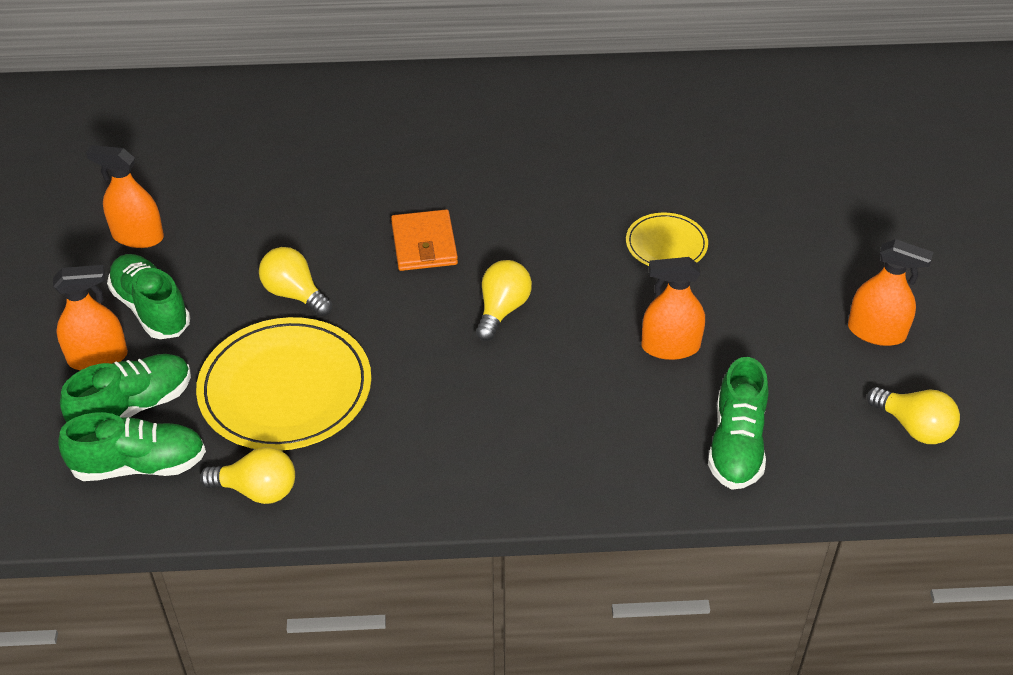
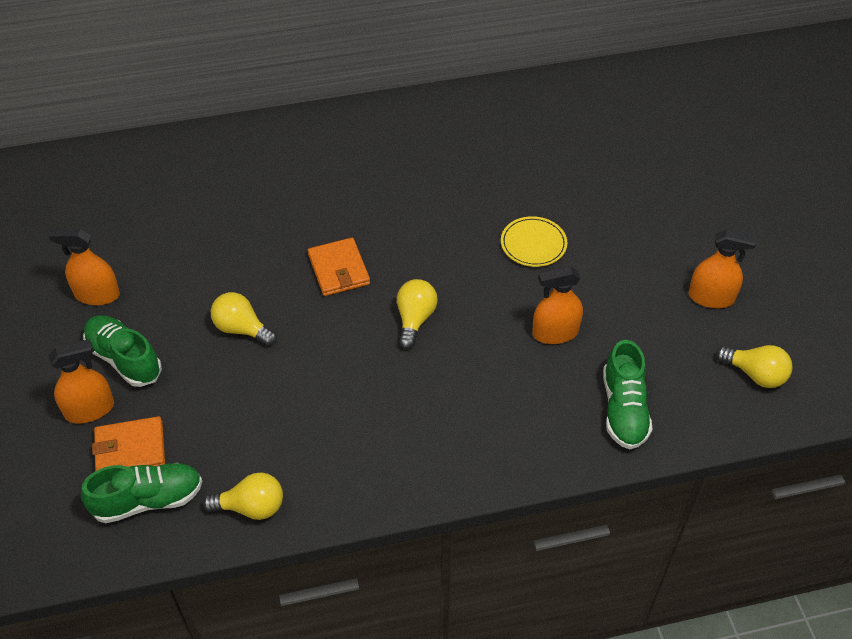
camera: 10 degrees left, 5 degrees up
green shoe [60,354,191,422] -> orange wallet [92,416,165,471]
yellow plate [196,317,371,451] -> none

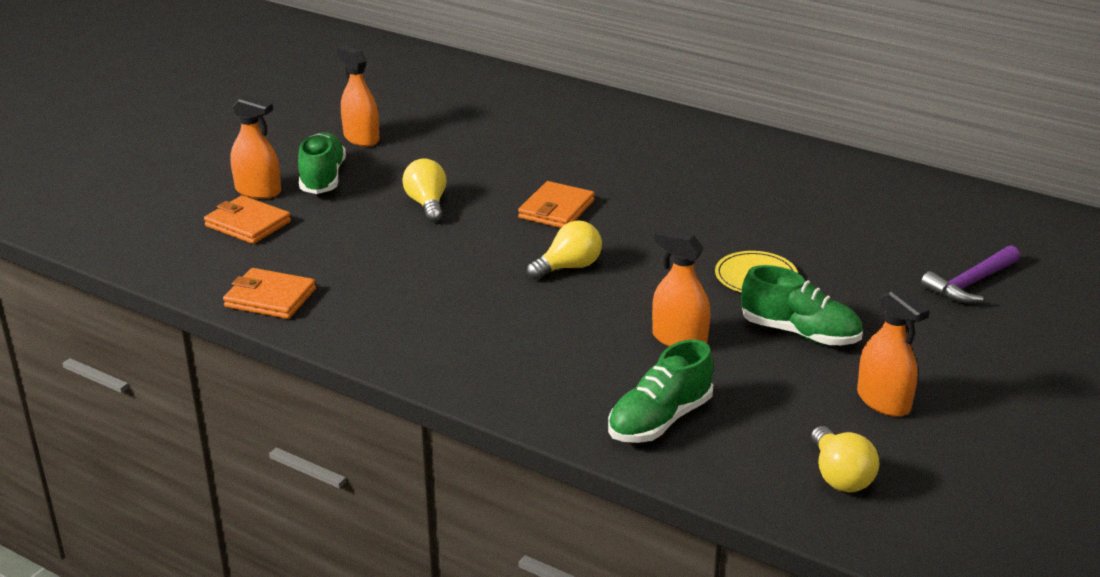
camera: 45 degrees right, 20 degrees down
green shoe [81,463,202,523] -> green shoe moved to [741,265,863,345]
yellow light bulb [203,472,283,520] -> orange wallet [223,268,316,319]
none -> purple hammer [921,245,1020,303]

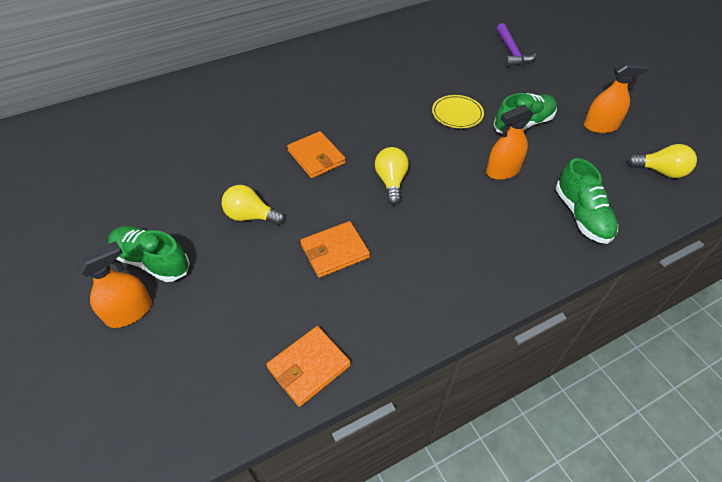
camera: 60 degrees left, 20 degrees up
orange wallet [204,195,291,244] -> orange wallet moved to [300,221,370,278]
orange spray bottle [337,45,380,147] -> none

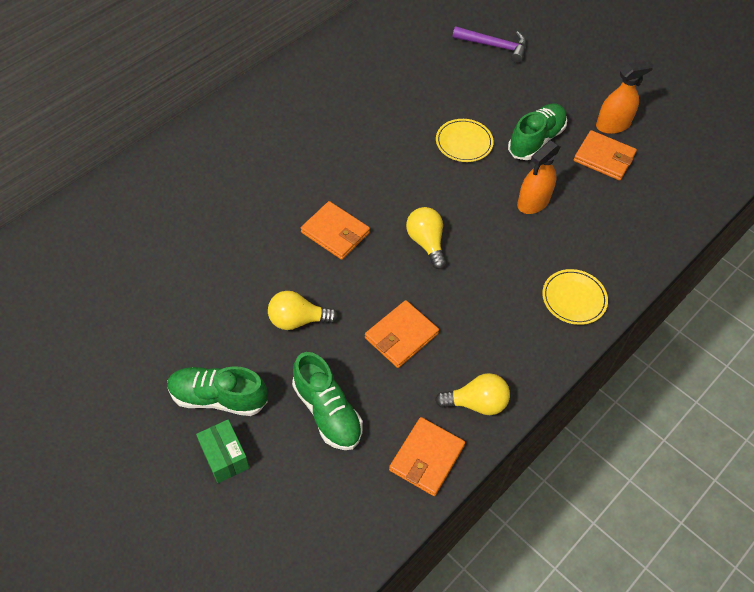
camera: 20 degrees left, 5 degrees up
orange spray bottle [76,241,152,328] -> green box [196,419,249,483]
purple hammer [496,23,537,67] -> purple hammer turned 45 degrees counterclockwise [452,26,526,63]
green shoe [556,158,618,244] -> green shoe moved to [292,352,363,450]
yellow light bulb [628,144,697,178] -> yellow light bulb moved to [435,373,510,415]
none -> yellow plate [542,269,608,325]
none -> orange wallet [574,130,637,181]

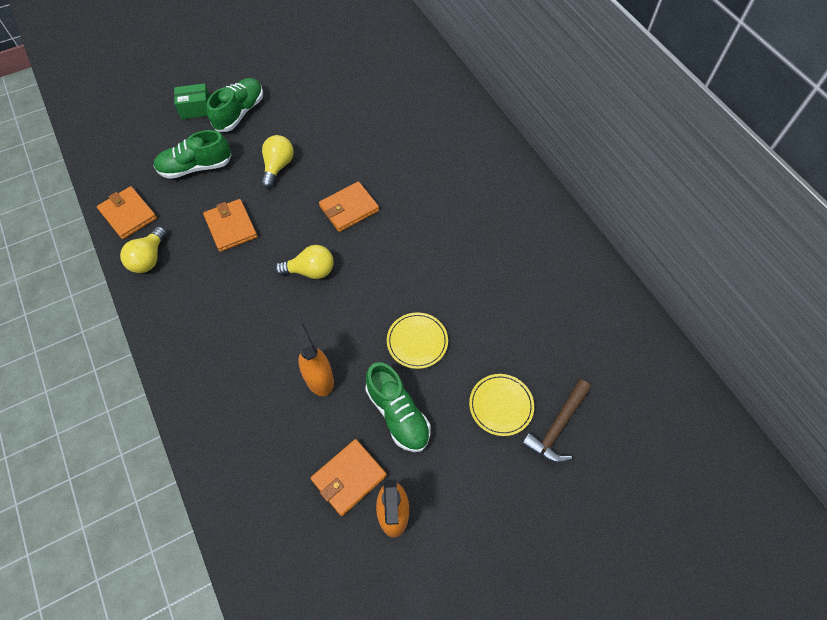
camera: 110 degrees right, 5 degrees up
purple hammer [452,26,526,63] -> brown hammer [522,379,591,463]
yellow plate [542,269,608,325] -> yellow plate moved to [469,374,534,436]

